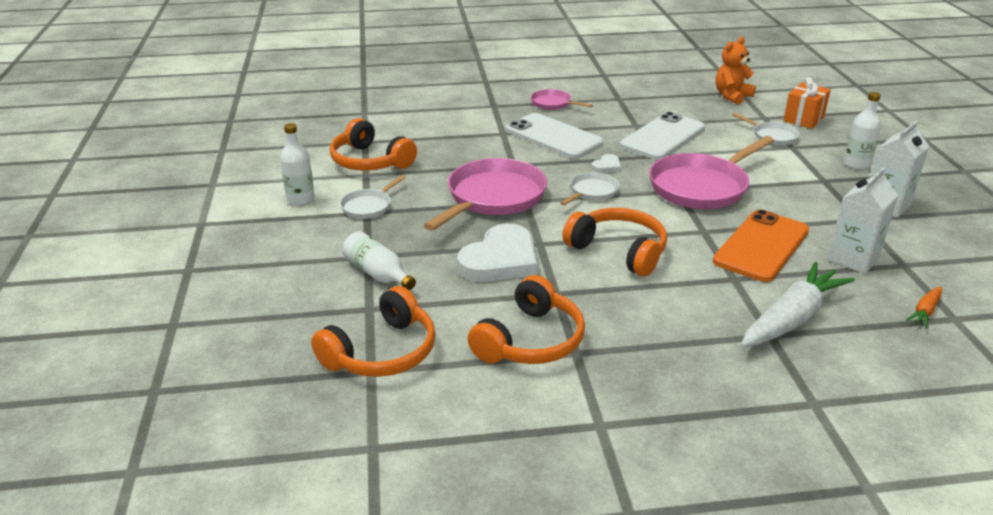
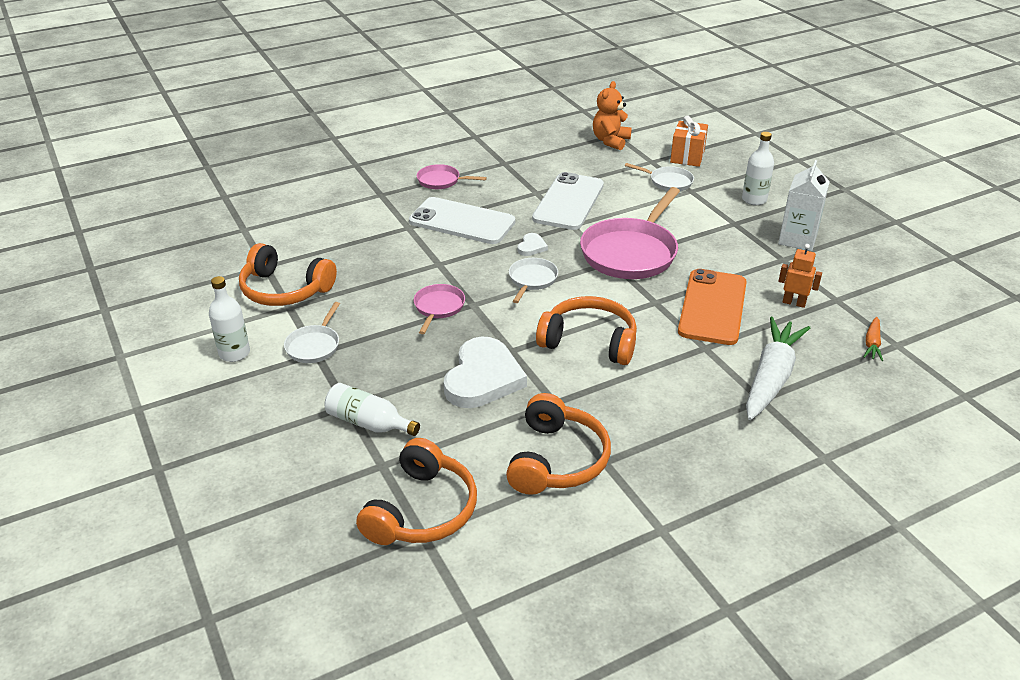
camera: 20 degrees left, 5 degrees up
pink pan [424,158,547,231] -> pink pan [414,284,465,334], size x0.50
white carton [827,168,898,274] -> orange robot [778,244,822,308]

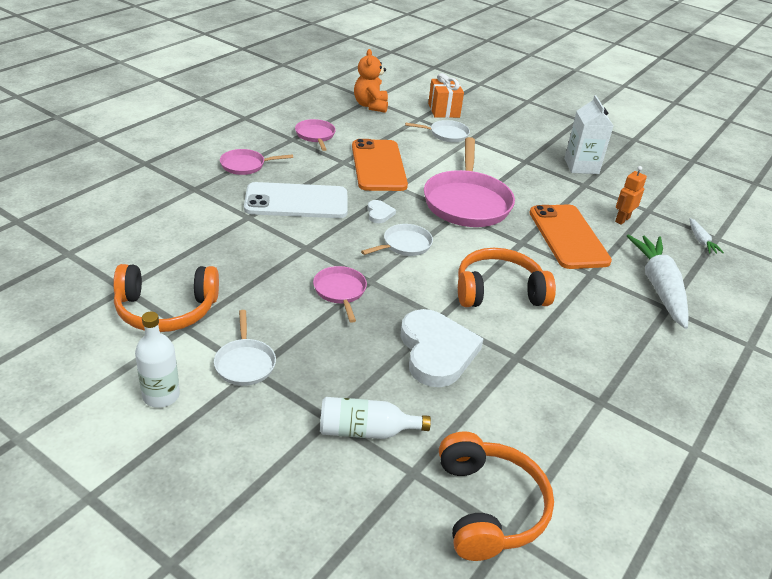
camera: 30 degrees left, 0 degrees up
orange headphones [506,393,611,495] -> none
white pan [509,258,558,303] -> white pan turned 60 degrees clockwise [361,224,433,256]
white phone [532,172,604,230] -> orange phone [352,139,408,191]
white bottle [742,132,774,205] -> none
orange robot [778,244,822,308] -> orange robot turned 45 degrees counterclockwise [615,166,647,225]
orange carrot [863,317,883,361] -> white carrot [690,218,724,254]
none -> pink pan [295,119,336,151]

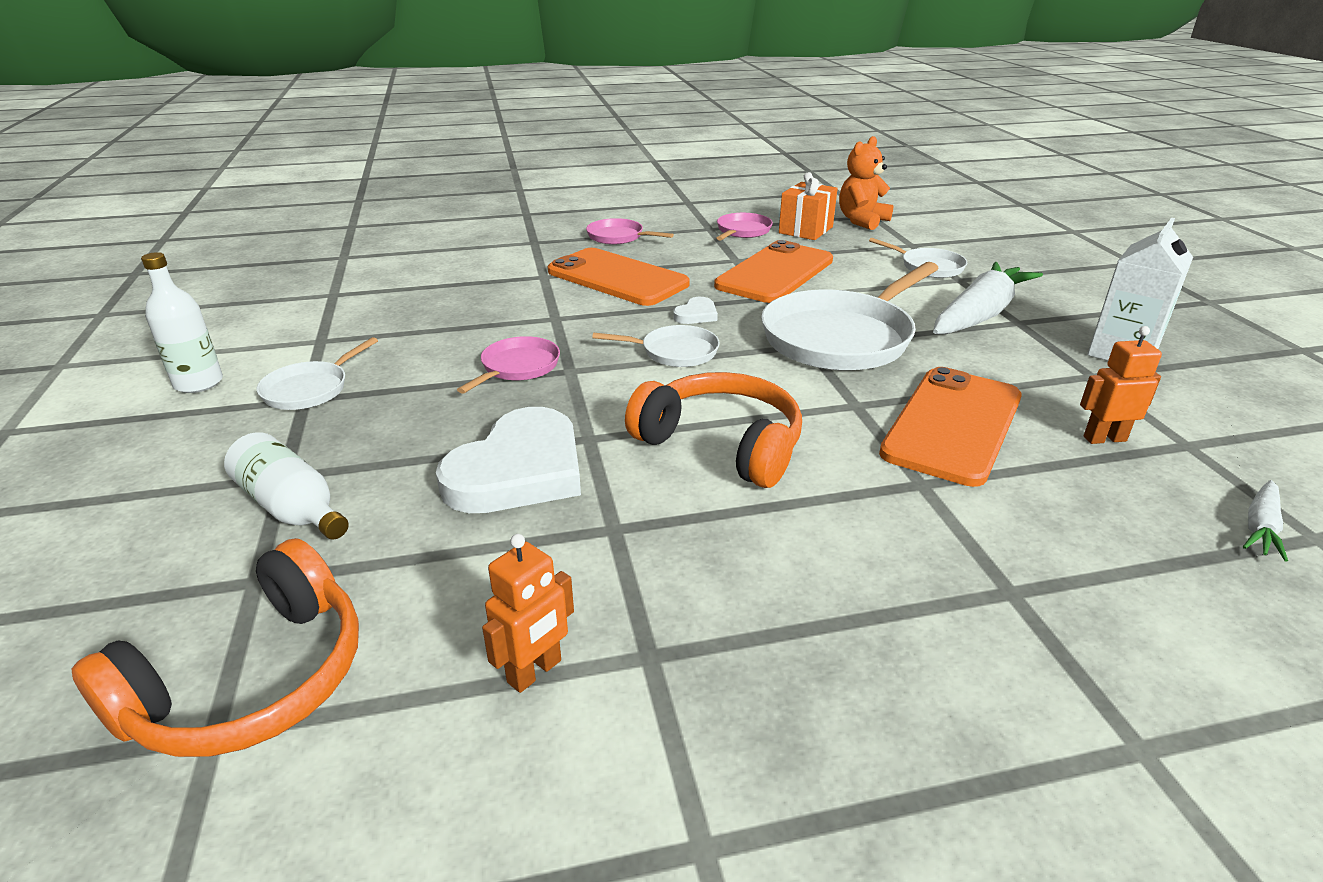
camera: 45 degrees right, 5 degrees down
orange headphones [113,264,219,332] -> none
white phone [244,182,348,218] -> orange phone [548,248,690,306]
pink pan [424,137,515,227] -> white pan [761,262,939,371]
orange gift [428,73,464,118] -> orange gift moved to [779,172,838,240]
white carrot [627,235,689,329] -> white carrot moved to [933,262,1043,334]
none -> orange robot [482,534,574,693]

